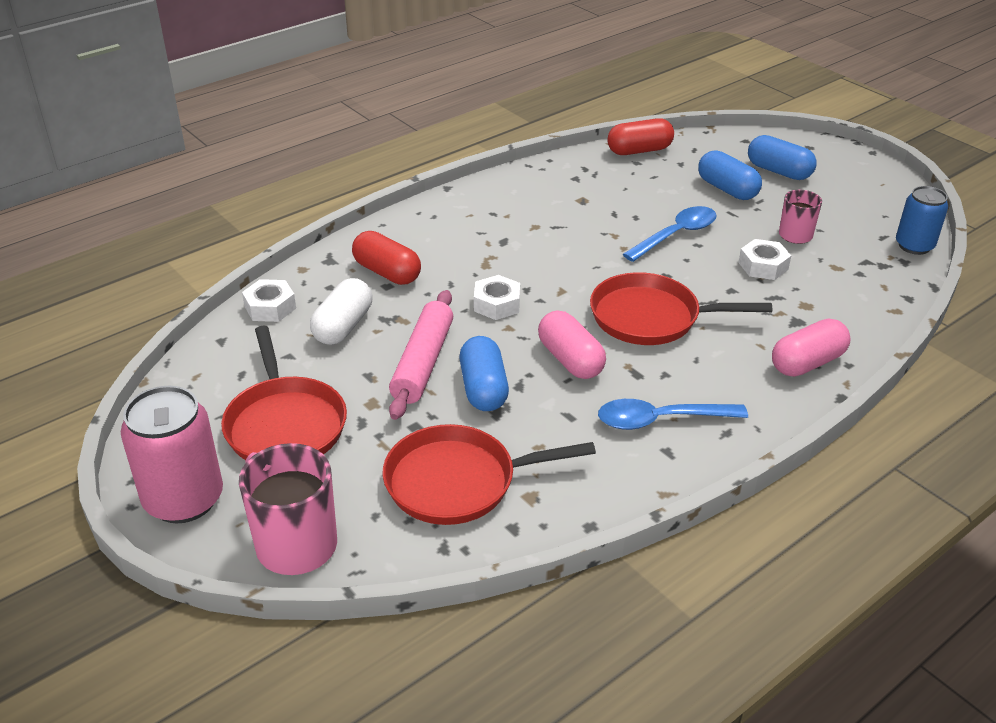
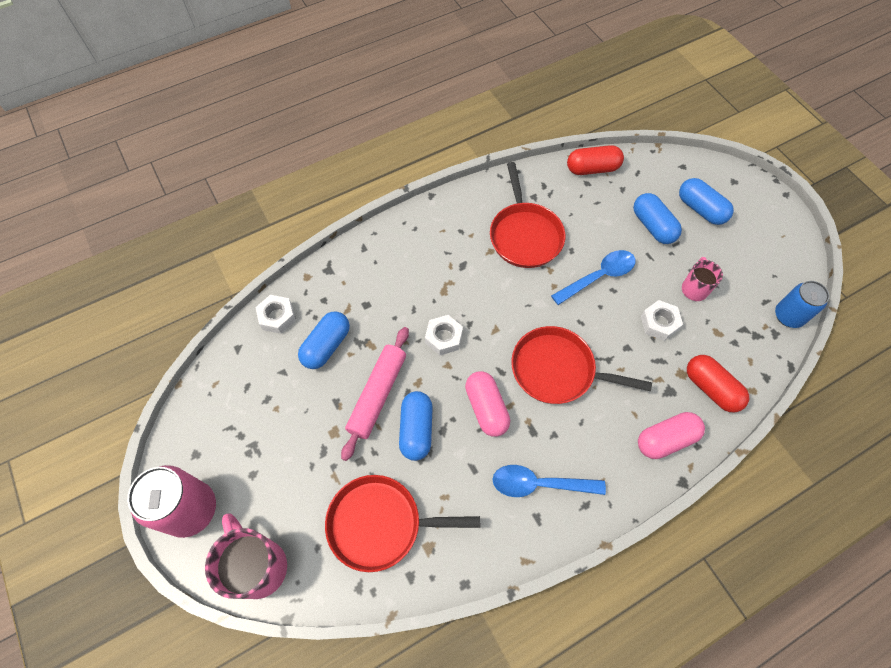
camera: 10 degrees right, 25 degrees up
red pan [221,326,347,460] -> red pan moved to [490,162,566,268]
white capsule [310,278,372,345] -> blue capsule [298,312,350,369]
red capsule [352,231,421,285] -> red capsule moved to [687,355,749,412]

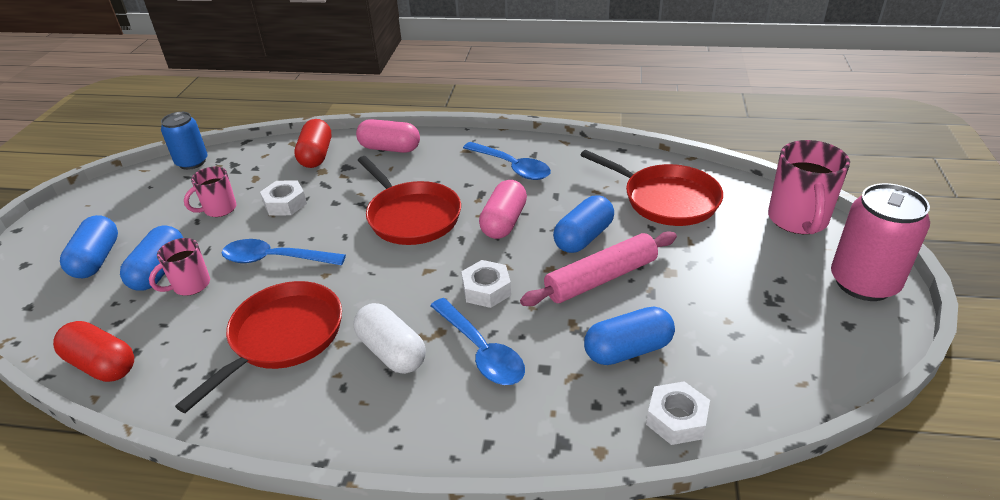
camera: 140 degrees left, 25 degrees down
none -> pink mug [149,238,210,296]
none -> white capsule [353,303,426,374]
none -> blue spoon [430,298,525,385]

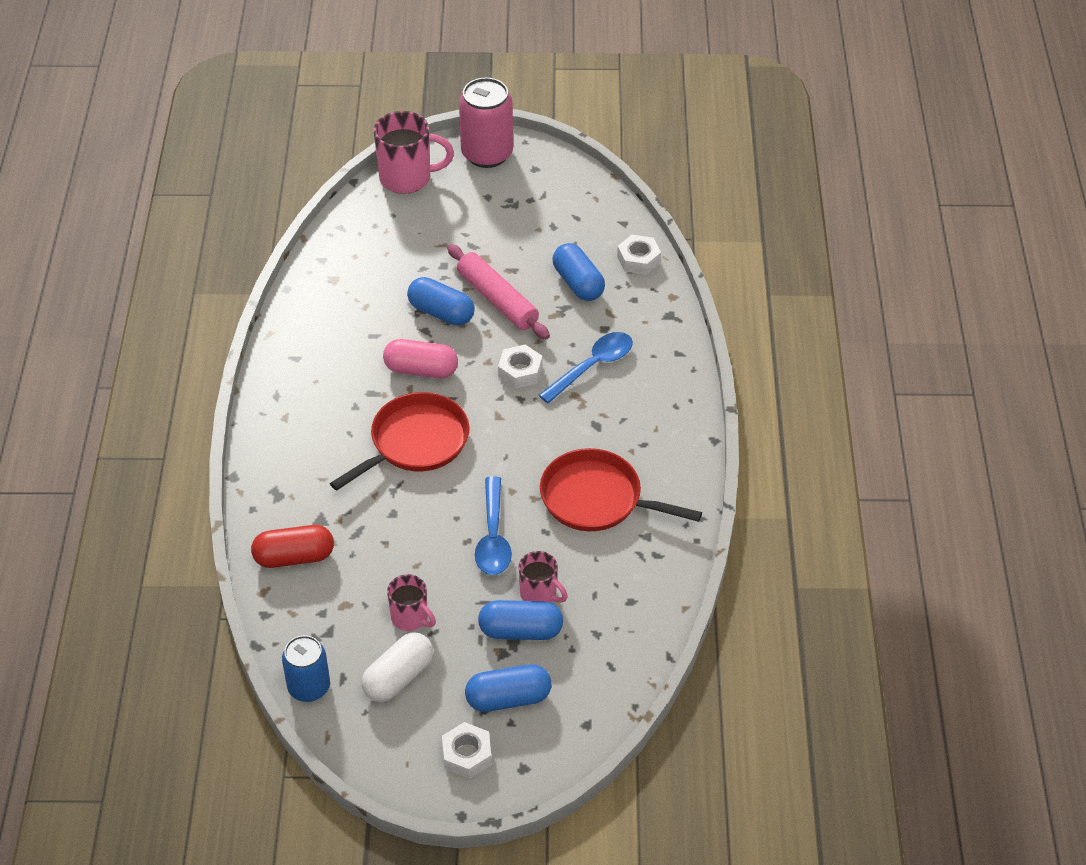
camera: 100 degrees left, 10 degrees up
red capsule [53,321,134,382] -> none
white nut [260,180,307,216] -> white nut moved to [442,722,492,779]
white capsule [353,303,426,374] -> white capsule moved to [362,632,433,702]
pink capsule [356,119,420,153] -> none
blue spoon [463,142,551,180] -> none
red pan [581,150,723,226] -> none

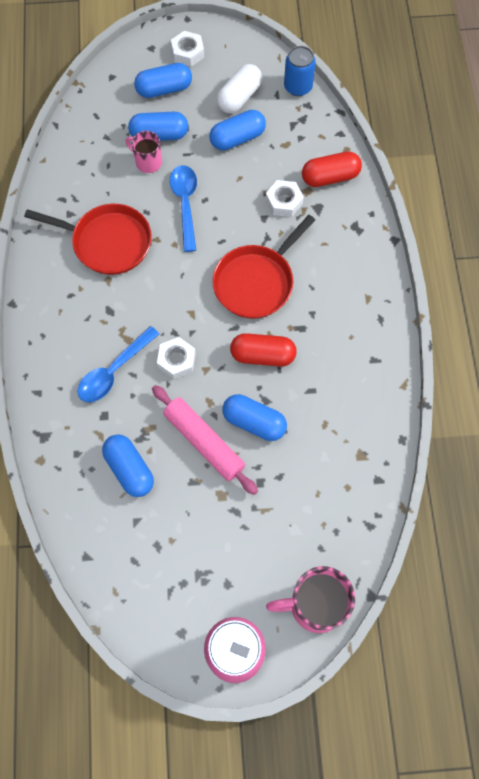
camera: 175 degrees right, 20 degrees up
pink capsule [383,339,458,378] -> red capsule [230,333,297,366]
pink mug [387,574,436,631] -> blue capsule [210,110,266,150]
white nut [617,235,661,275] -> white nut moved to [266,180,304,217]

